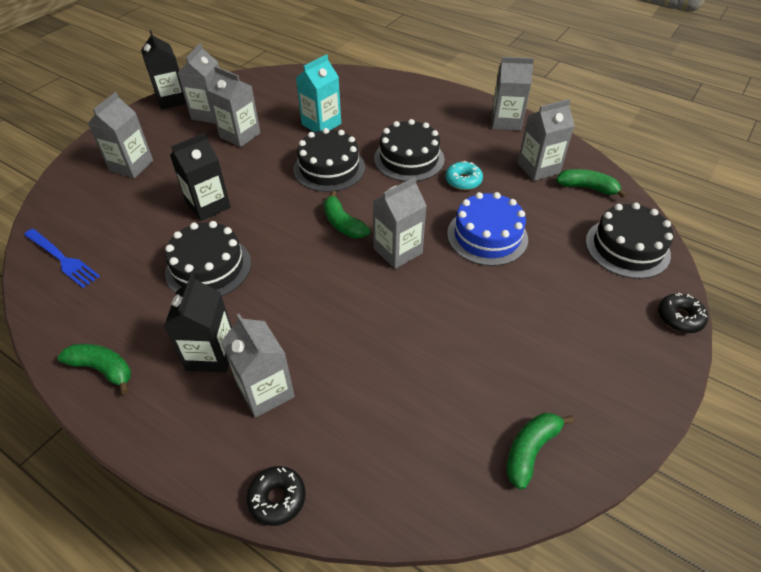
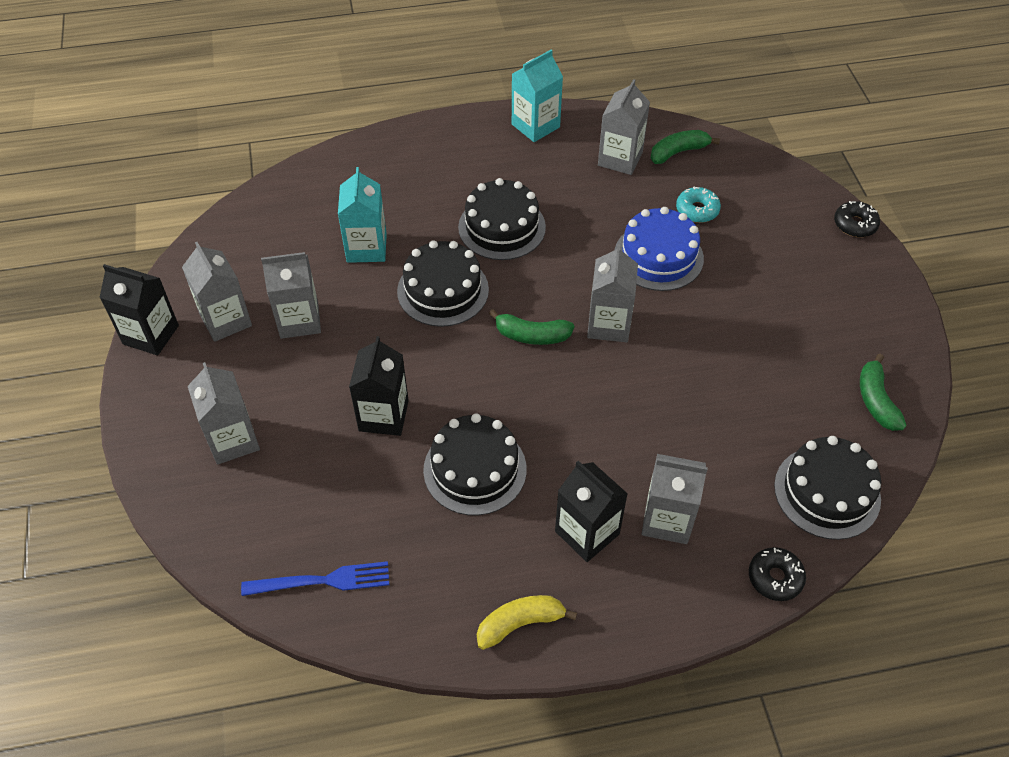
camera: 45 degrees left, 5 degrees up
green banana [57,344,131,394] -> yellow banana [477,595,577,650]
turquoise donut [445,161,483,190] -> turquoise donut moved to [676,186,721,223]
grey carton [491,57,534,131] -> turquoise carton [512,50,563,142]
black cake [586,203,673,279] -> black cake moved to [774,436,881,540]

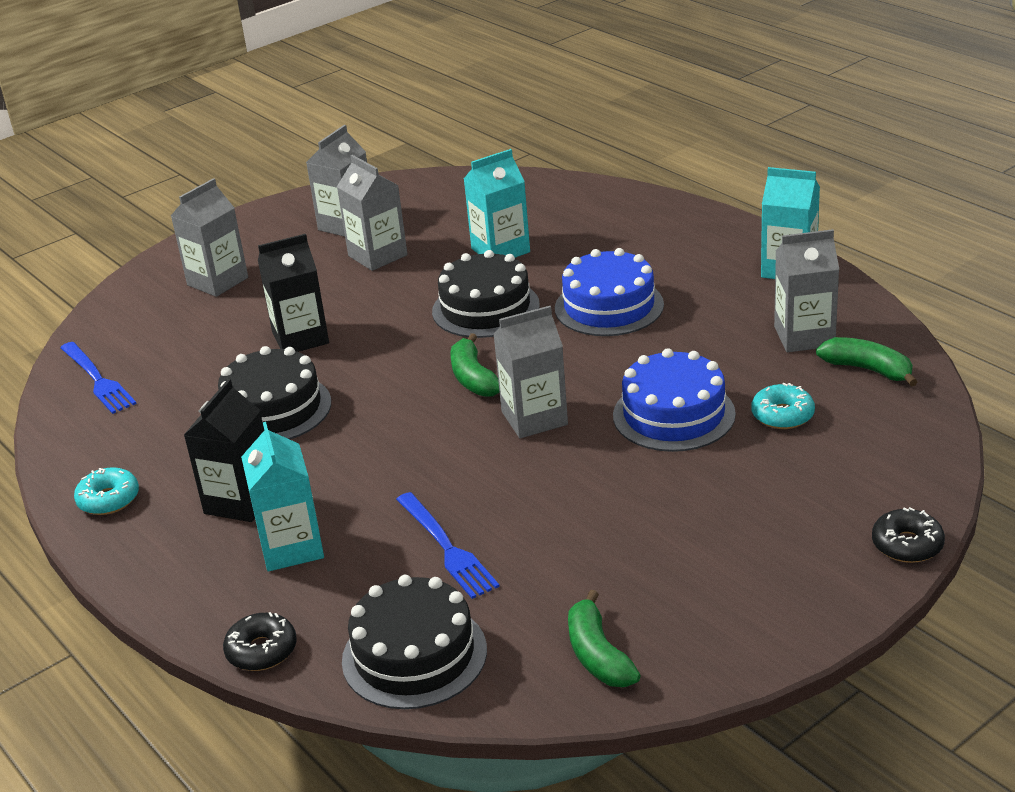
camera: 65 degrees right, 20 degrees down
black carton [99,264,179,355] -> none
black cake [458,178,546,260] -> blue cake [555,248,664,336]
yellow banana [477,595,577,650] -> turquoise donut [74,467,139,515]
grey carton [642,454,708,544] -> turquoise carton [241,422,324,571]
green banana [860,354,906,431] -> green banana turned 75 degrees counterclockwise [568,590,641,687]
none -> blue fork [396,492,500,599]

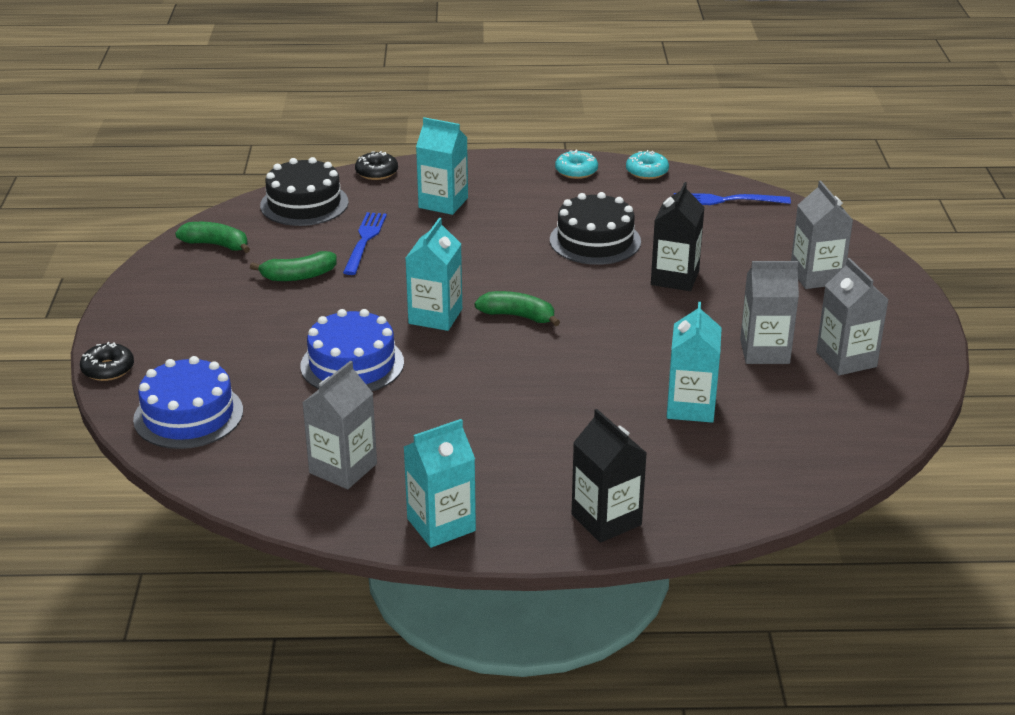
camera: 125 degrees right, 0 degrees up
black carton [184,379,264,522] -> black carton moved to [571,409,647,543]
blue fork [396,492,500,599] -> blue fork turned 90 degrees clockwise [343,212,387,275]
black cake [432,250,540,338] -> none
grey carton [493,306,568,438] -> turquoise carton [406,218,462,331]
blue cake [555,248,664,336] -> blue cake moved to [133,356,243,449]
turquoise donut [751,383,815,429] -> turquoise donut moved to [626,150,669,179]
green banana [816,337,917,387] -> green banana moved to [250,251,337,281]

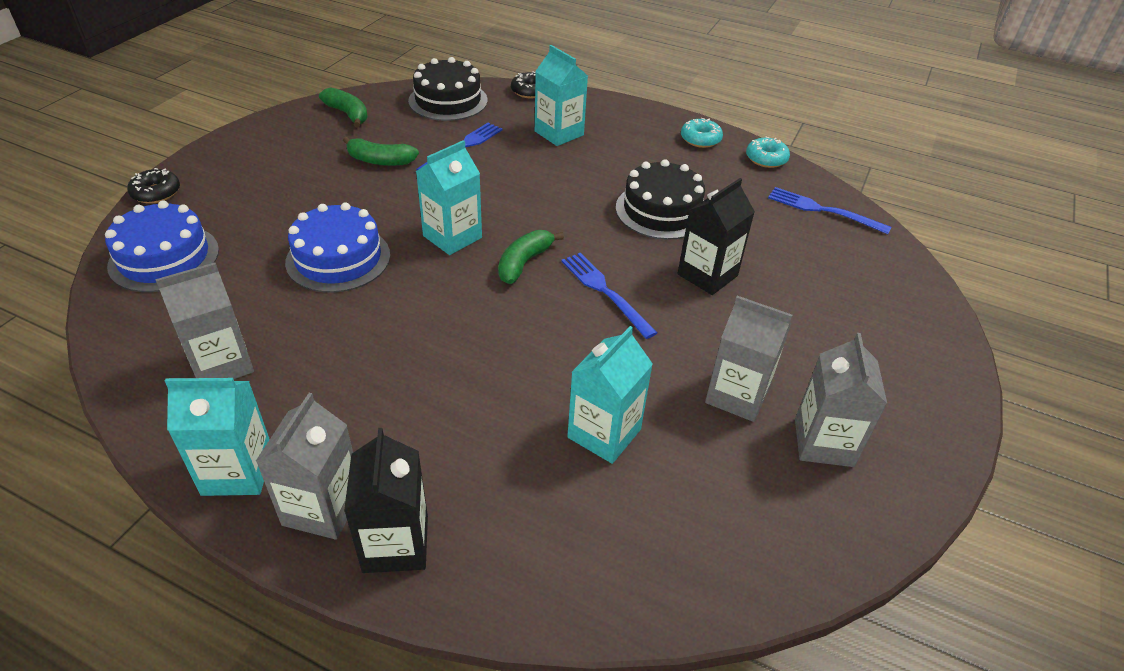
camera: 25 degrees right, 10 degrees up
green banana [474,291,560,326] -> green banana turned 105 degrees counterclockwise [498,230,564,284]
grey carton [791,180,853,289] -> grey carton moved to [256,393,353,540]
none -> blue fork [561,253,657,339]

